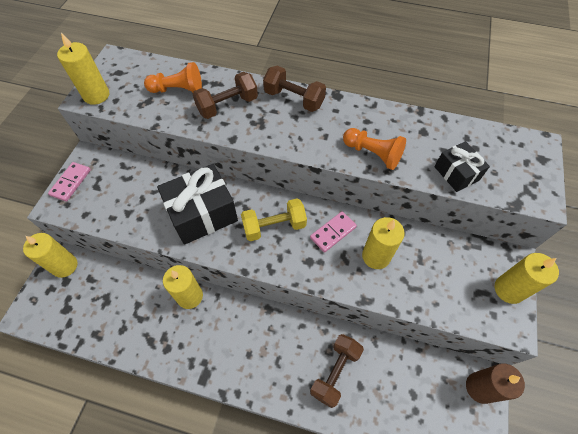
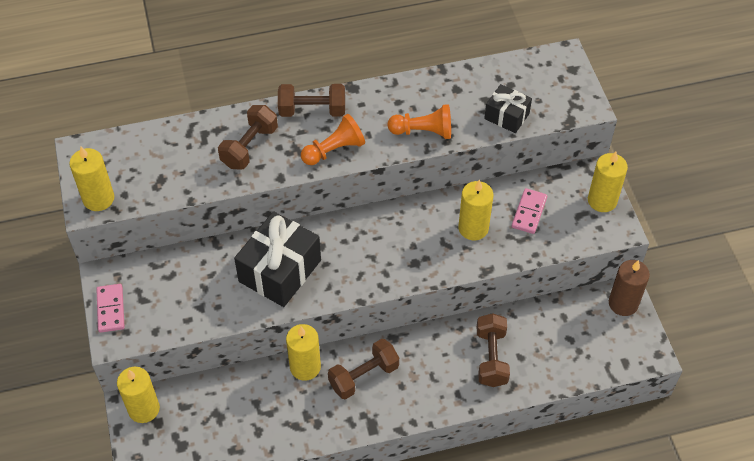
camera: 30 degrees left, 5 degrees down
orange pawn [144,62,202,93] -> orange pawn moved to [301,114,365,165]
yellow dumbbell [241,198,307,241] -> none
pink domino [310,211,357,253] -> pink domino moved to [512,188,547,234]
none -> brown dumbbell [328,339,399,400]

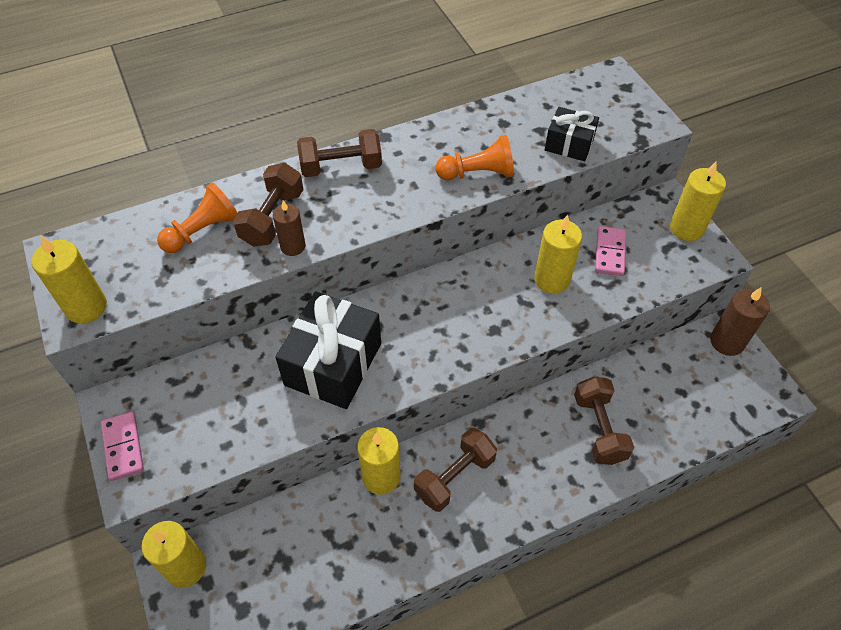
camera: 10 degrees left, 0 degrees up
orange pawn [301,114,365,165] -> orange pawn moved to [157,183,237,253]
none -> brown candle [273,200,306,256]

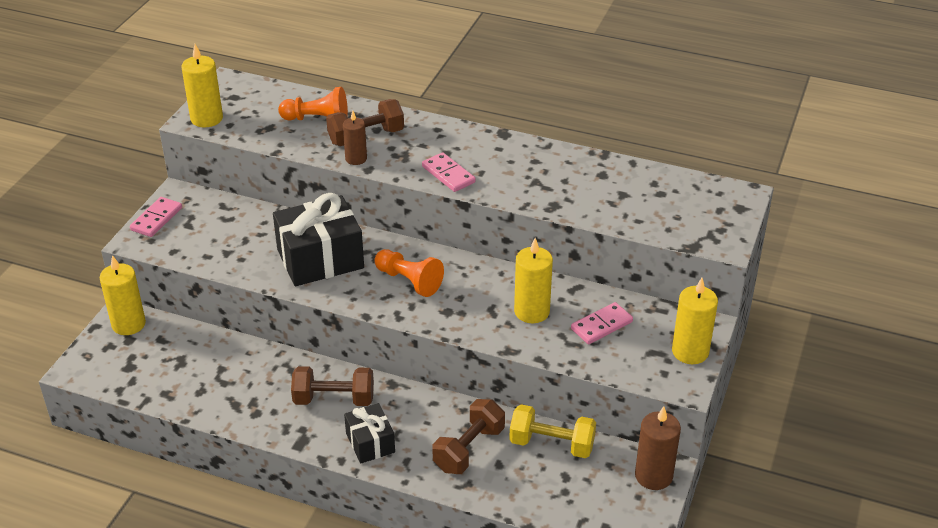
camera: 45 degrees right, 15 degrees down
brown dumbbell [297,129,382,177] -> none
yellow candle [357,427,401,495] -> none
orange pawn [436,135,514,180] -> orange pawn moved to [374,249,444,297]
black gift [545,107,599,161] -> black gift moved to [344,403,395,463]
none -> pink domino [422,152,476,192]
none -> yellow dumbbell [509,404,596,458]

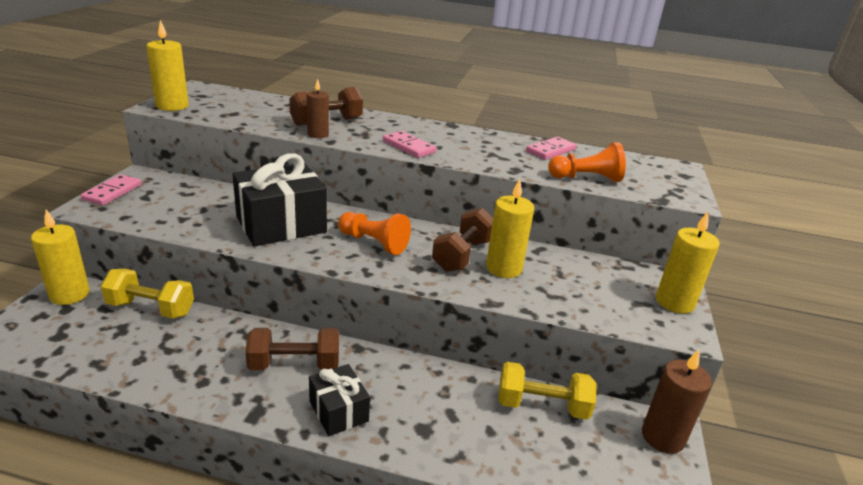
camera: 10 degrees left, 10 degrees down
orange pawn [278,87,348,121] -> orange pawn moved to [548,142,626,182]
brown dumbbell [432,399,505,474] -> brown dumbbell moved to [432,208,493,272]
pink domino [571,302,633,344] -> pink domino moved to [526,137,577,160]
none -> yellow dumbbell [101,268,194,319]

